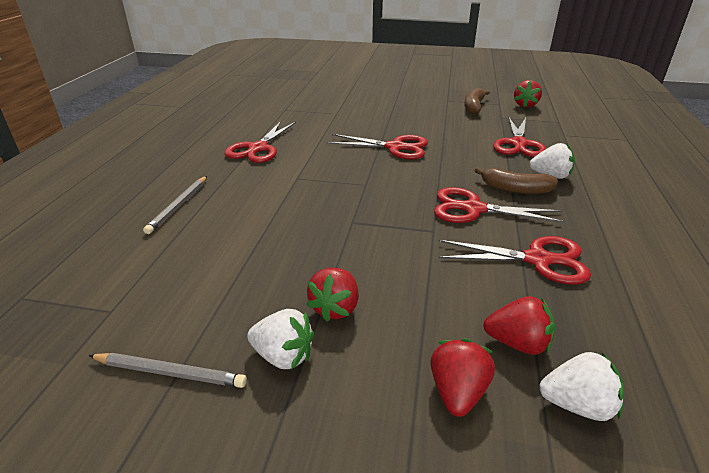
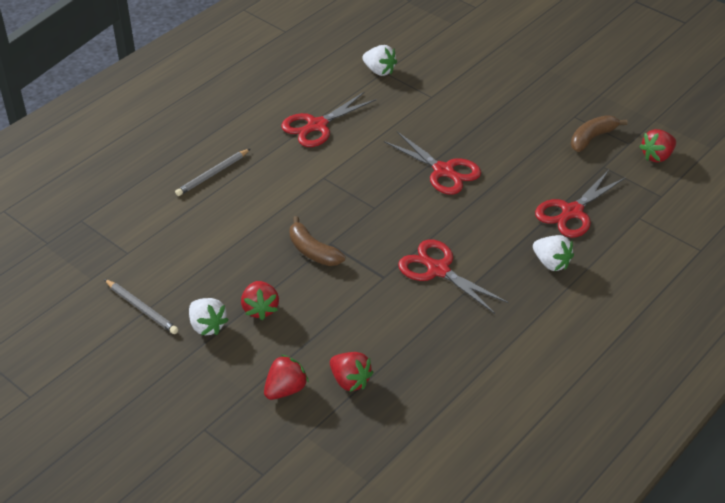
camera: 30 degrees right, 10 degrees up
red strawberry [306,268,359,322] -> red strawberry turned 60 degrees counterclockwise [241,281,279,320]
red scissors [438,236,591,285] -> none
brown banana [474,167,558,194] -> brown banana moved to [289,216,345,266]
white strawberry [539,352,624,421] -> white strawberry moved to [362,45,397,76]

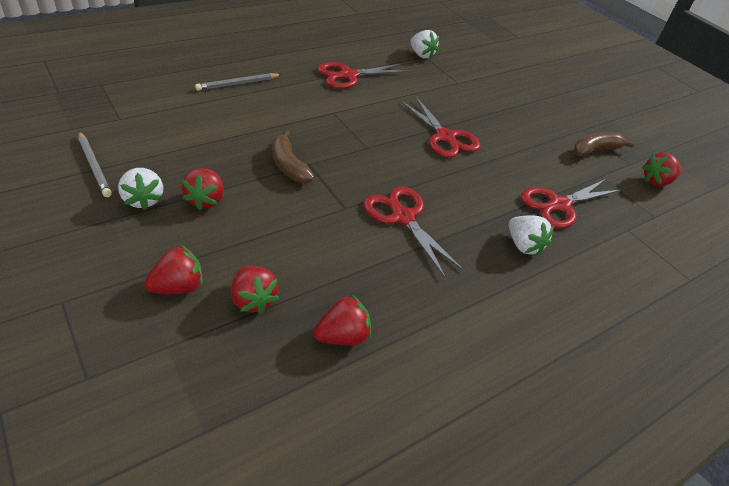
camera: 10 degrees right, 0 degrees up
none -> red strawberry [314,294,371,345]

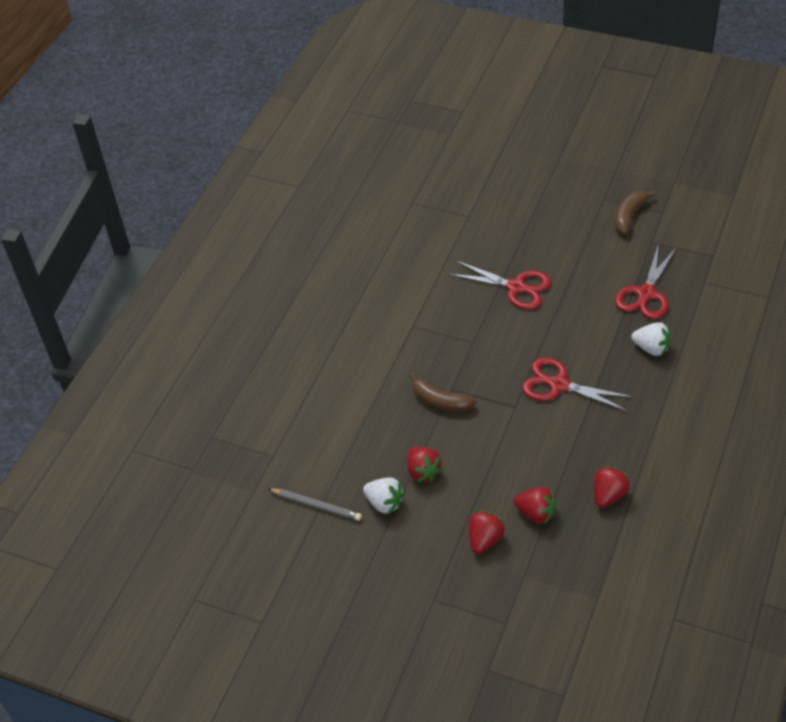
camera: 25 degrees left, 5 degrees up
grey pencil [195,73,282,91] -> none
red scissors [317,62,409,89] -> none
white strawberry [410,30,439,59] -> none
red strawberry [642,153,681,187] -> none

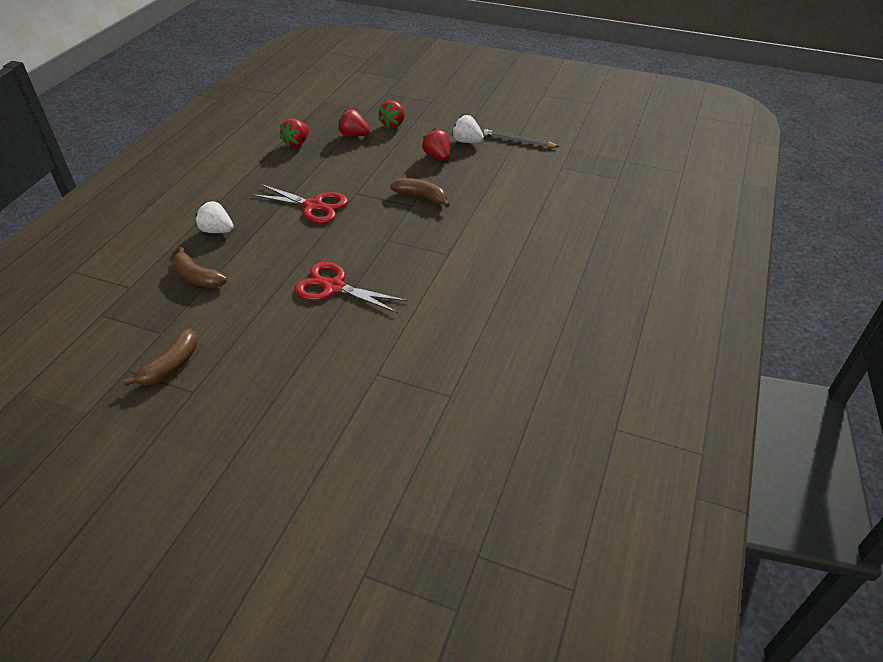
camera: 175 degrees right, 5 degrees down
red scissors [615,243,676,319] -> brown banana [172,247,227,288]

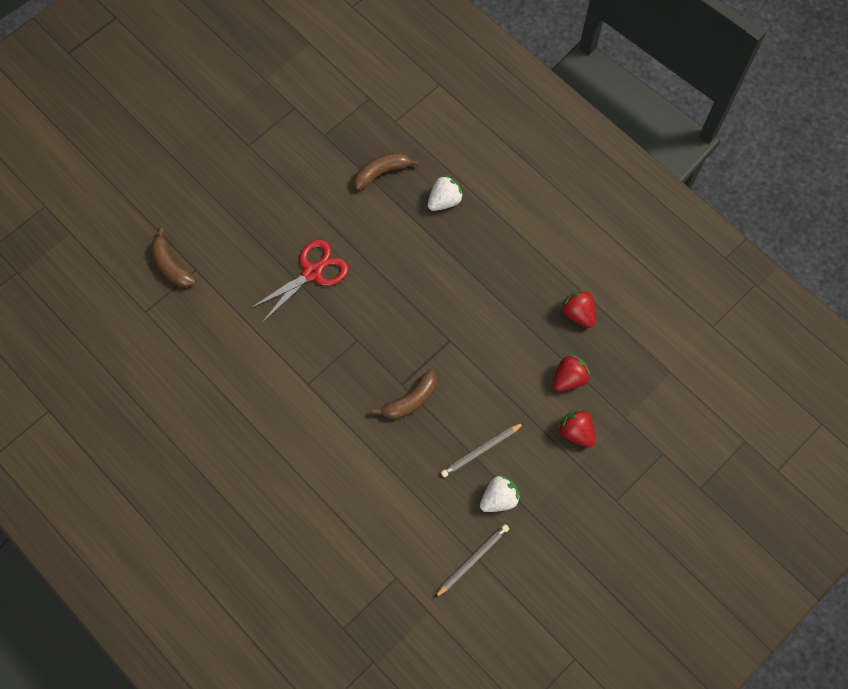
camera: 115 degrees right, 25 degrees up
brown banana [124,328,198,386] -> brown banana moved to [151,228,196,287]
red scissors [251,184,348,223] -> none
red strawberry [422,128,450,160] -> grey pencil [441,423,524,477]

